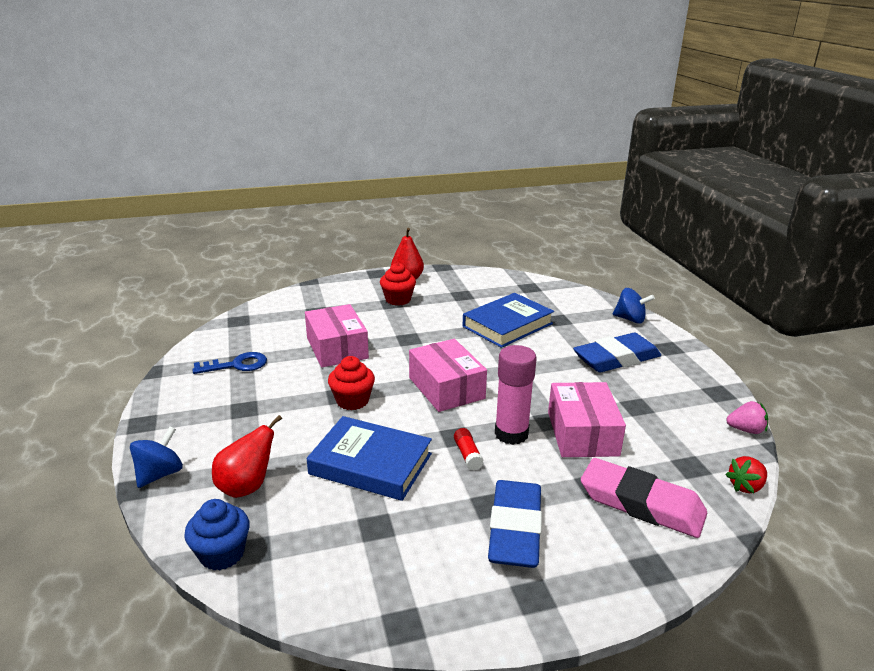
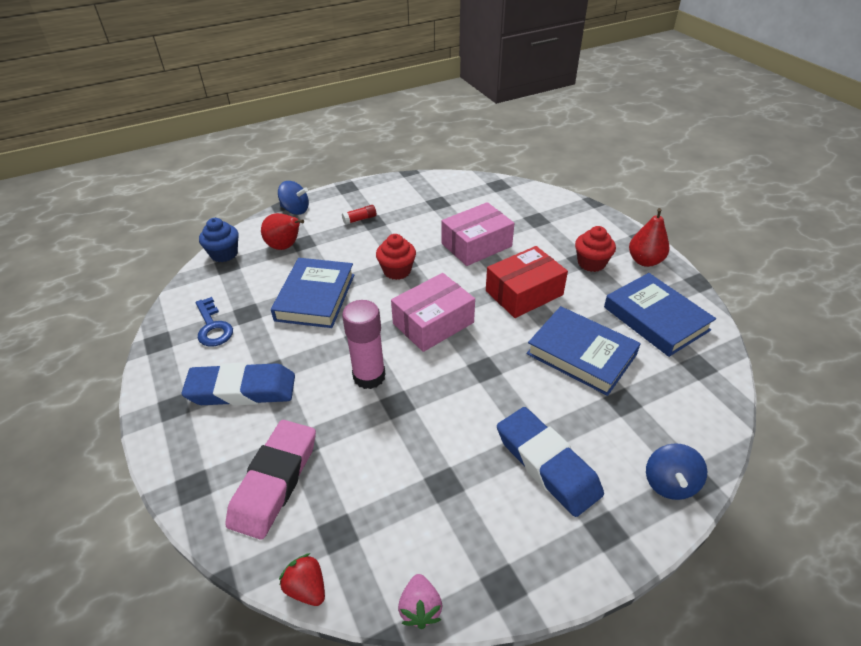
camera: 80 degrees right, 15 degrees up
blue key [192,352,267,374] -> blue key moved to [196,297,233,347]
red glue stick [454,428,483,470] -> red glue stick moved to [342,205,376,225]
pink box [548,382,626,457] -> none
none -> red box [486,246,568,318]
none -> blue book [604,273,716,357]

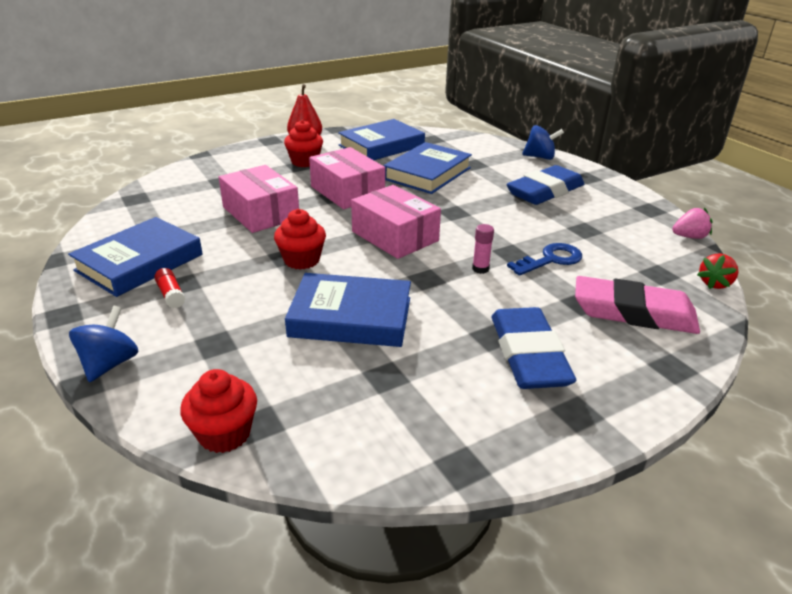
camera: 95 degrees left, 10 degrees down
blue key [196,297,233,347] -> blue key moved to [507,243,582,276]
blue cupcake [199,218,239,262] -> red cupcake [180,369,257,453]
red pear [261,213,304,250] -> none
pink glue stick [342,300,386,389] -> pink glue stick [472,224,494,274], size x0.48
red box [486,246,568,318] -> pink box [309,147,385,209]
none -> blue book [68,217,203,297]

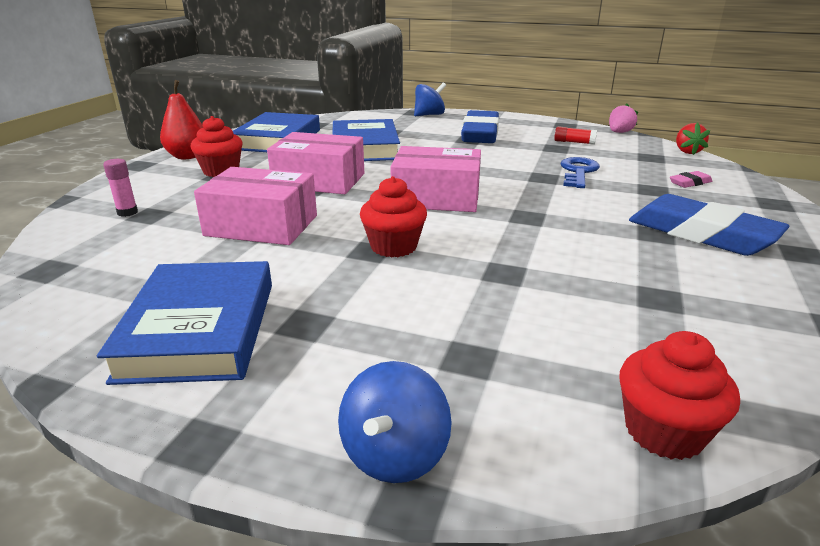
camera: 40 degrees left, 5 degrees down
blue spinning top [69,306,138,382] -> blue spinning top turned 135 degrees counterclockwise [338,361,452,483]
red glue stick [154,268,185,308] -> red glue stick moved to [554,126,597,145]
blue book [285,273,411,347] -> none
pink glue stick [472,224,494,274] -> pink glue stick moved to [103,159,138,217]
pink eraser [575,276,700,334] -> pink eraser [670,171,712,188], size x0.41

